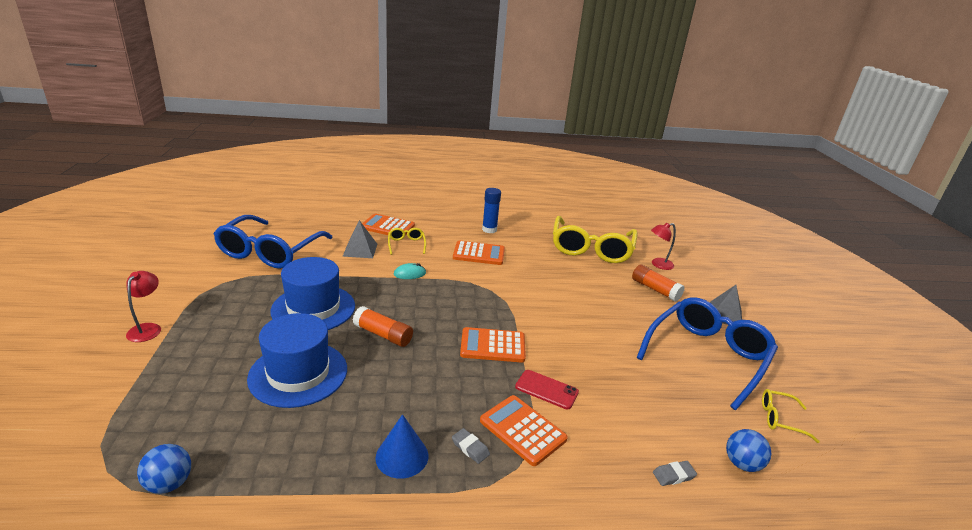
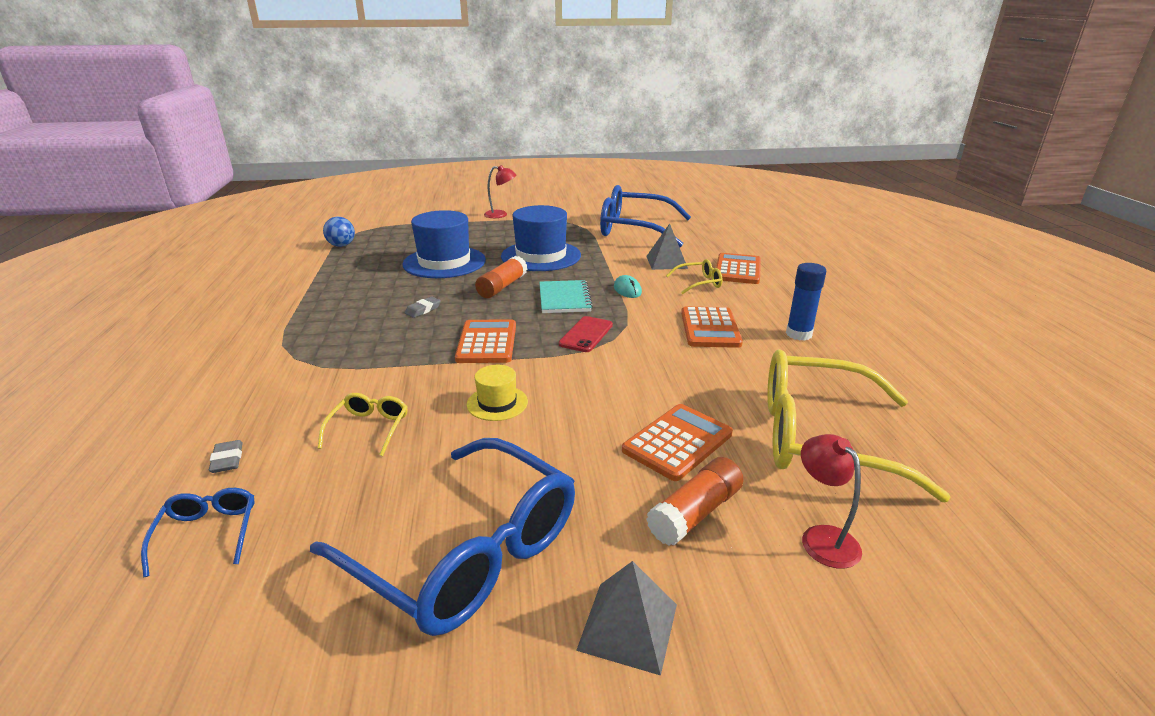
camera: 90 degrees right, 0 degrees up
blue cone [375,414,429,478] -> none
grey eraser [452,428,490,464] -> grey eraser moved to [405,297,441,318]
orange calculator [480,395,568,466] -> orange calculator moved to [622,404,733,481]
red phone [515,370,579,409] -> red phone moved to [559,316,613,352]
blue ball [726,429,771,472] -> blue glasses [141,488,255,577]
yellow glasses [762,389,820,443] -> yellow glasses moved to [317,393,408,456]
none -> yellow hat [467,365,528,421]
none -> turquoise notebook [539,280,593,313]

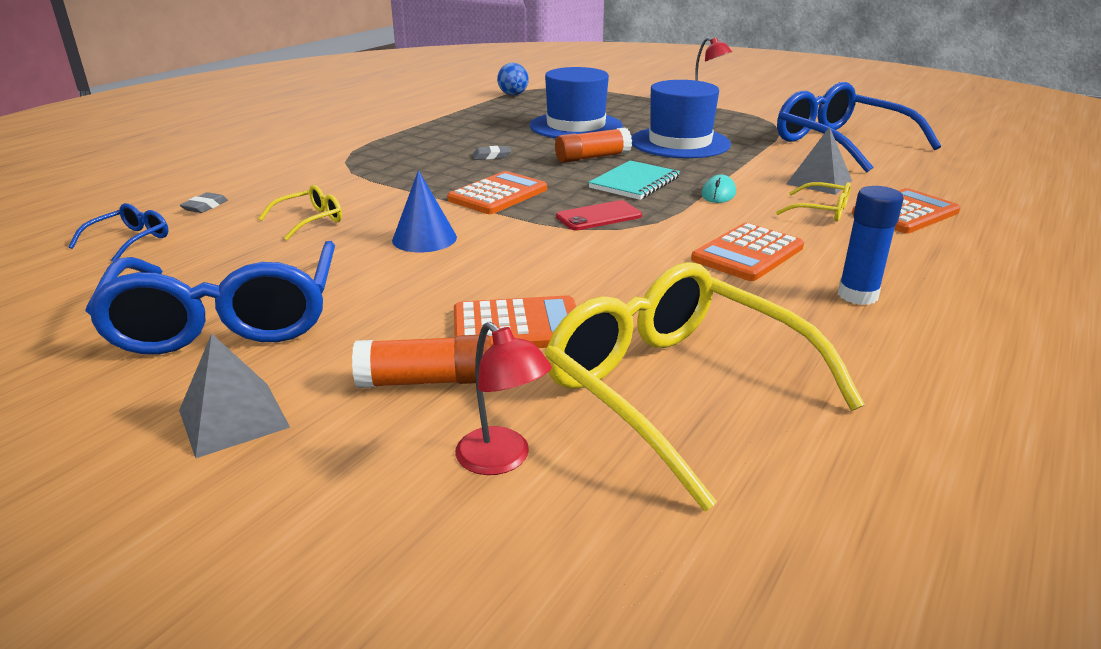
camera: 40 degrees right, 0 degrees up
yellow hat [467,365,528,421] -> blue cone [392,170,457,252]
red lamp [801,434,862,569] -> red lamp turned 120 degrees clockwise [455,322,552,475]

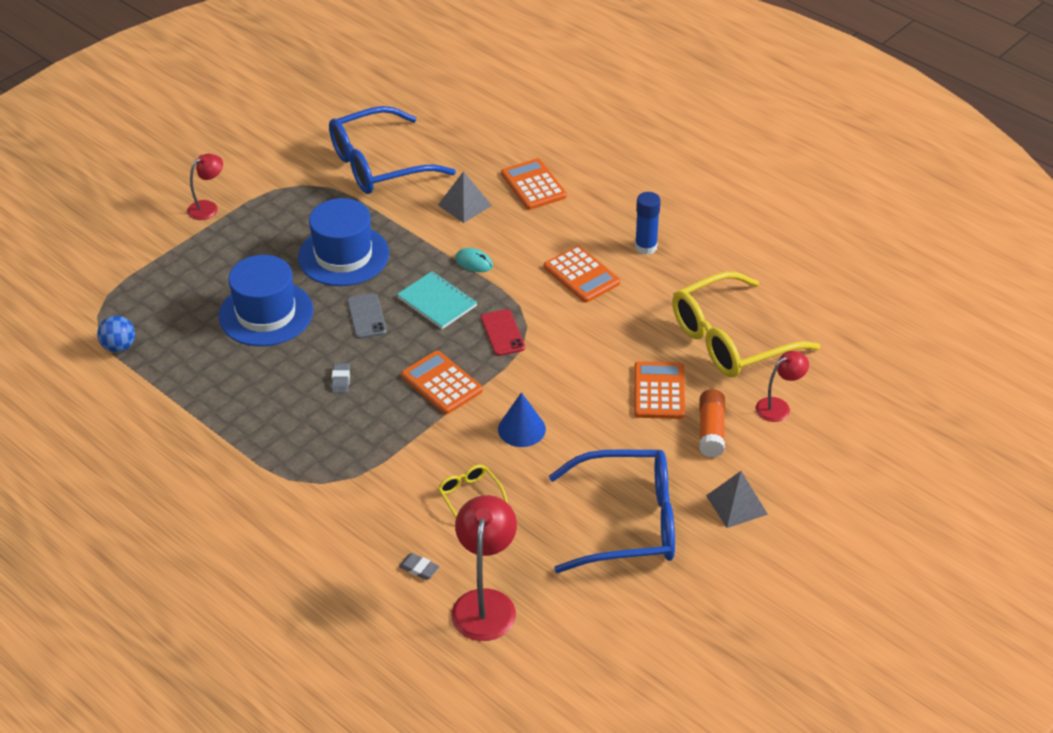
camera: 80 degrees left, 15 degrees up
blue glasses [68,203,168,262] -> red lamp [451,495,517,641]
orange glue stick [555,127,632,163] -> grey phone [347,293,387,339]
yellow glasses [776,182,851,221] -> none

